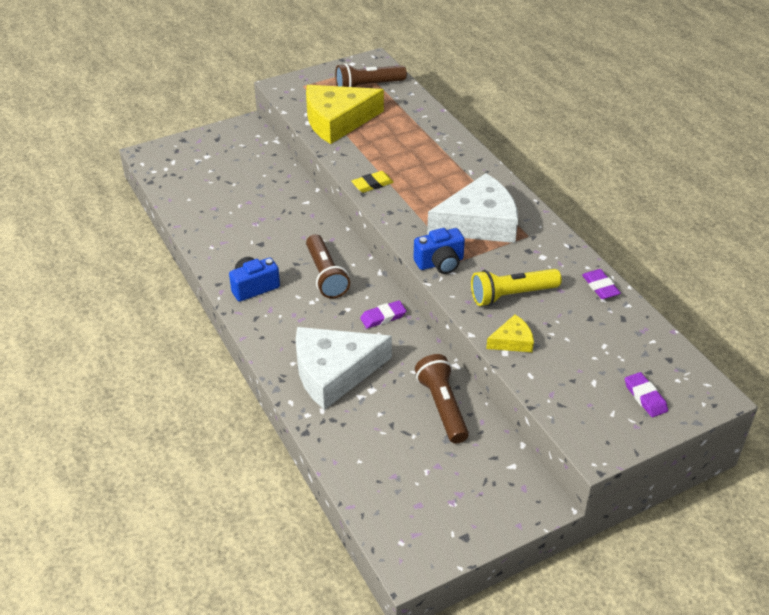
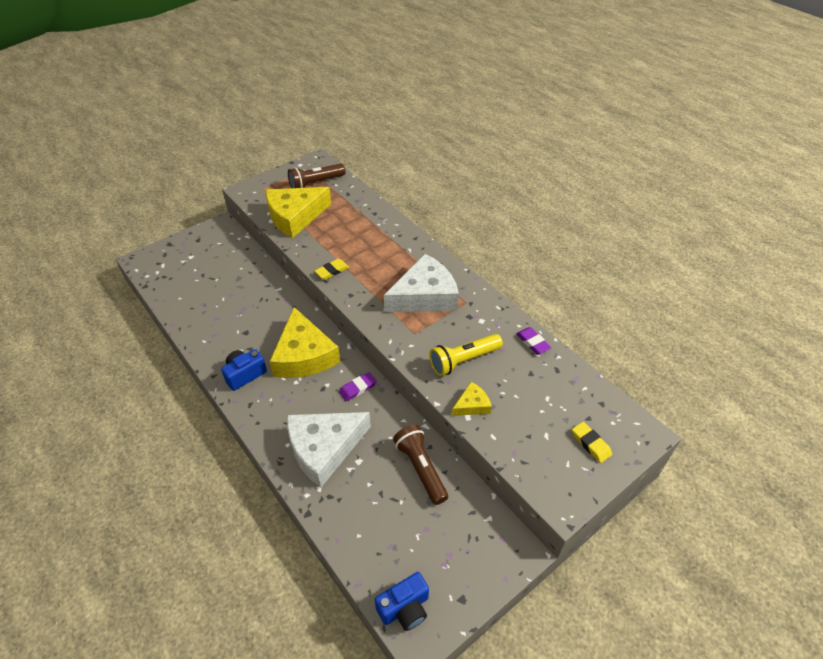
camera: 10 degrees left, 5 degrees up
brown flashlight [306,234,350,299] -> yellow cheese [269,307,340,378]
blue camera [414,228,465,274] -> blue camera moved to [375,572,429,631]
purple eraser [625,372,668,417] -> yellow eraser [572,422,612,463]

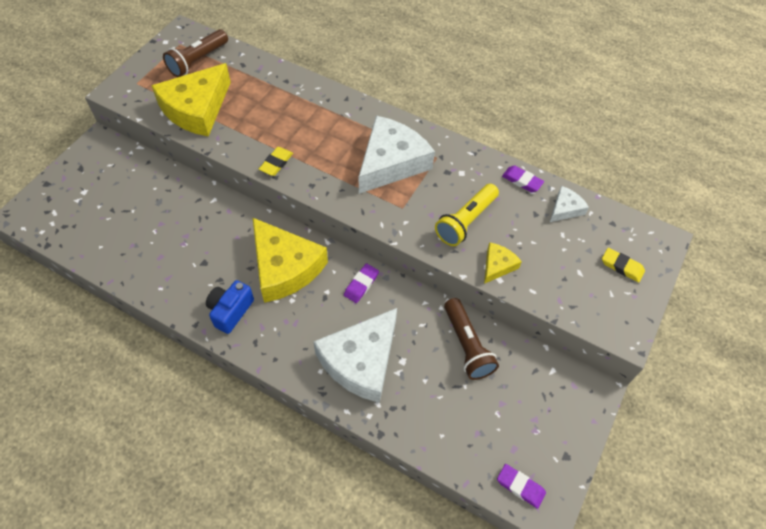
camera: 25 degrees left, 10 degrees up
blue camera [375,572,429,631] -> purple eraser [497,464,546,509]
brown flashlight [393,425,448,505] -> brown flashlight turned 150 degrees counterclockwise [444,298,499,380]
none -> white cheese [550,186,589,222]

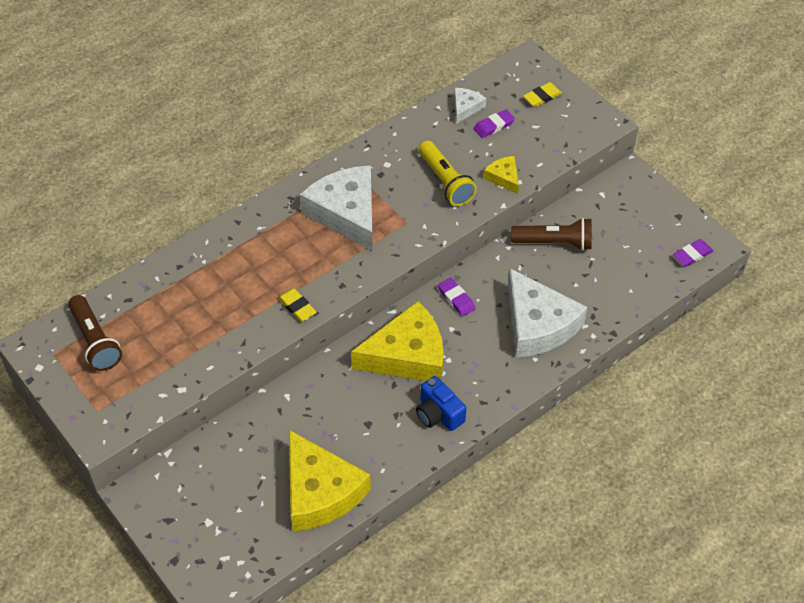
camera: 65 degrees left, 5 degrees down
yellow cheese [151,63,231,137] -> yellow cheese moved to [289,430,371,531]
purple eraser [502,165,544,192] -> purple eraser moved to [474,109,515,138]
white cheese [550,186,589,222] -> white cheese turned 45 degrees clockwise [454,88,486,124]

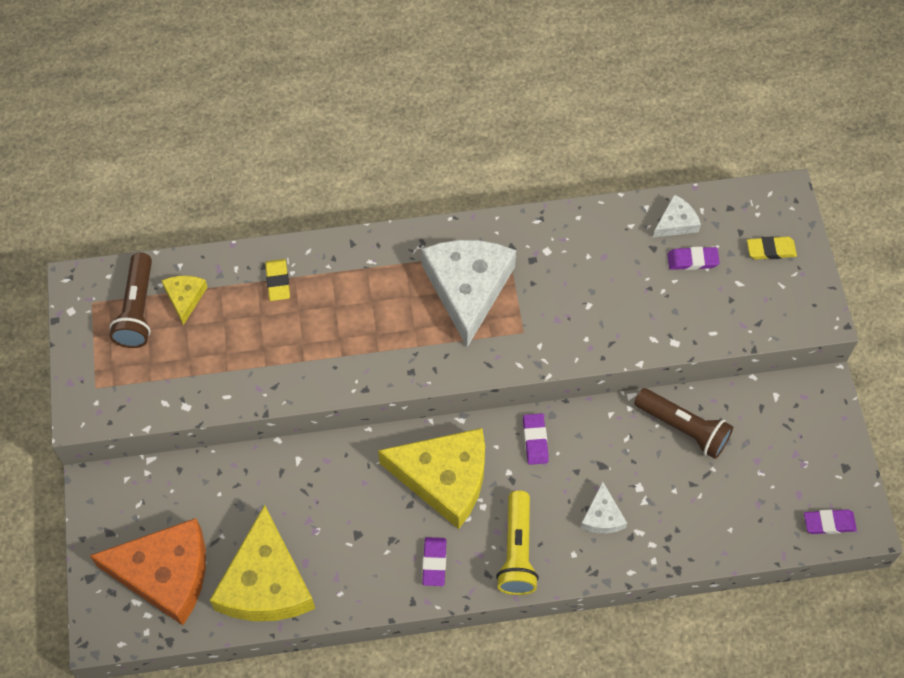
camera: 30 degrees right, 10 degrees up
yellow eraser [278,288,317,322] -> yellow eraser moved to [265,259,290,301]
blue camera [416,376,466,431] -> purple eraser [422,537,446,586]
yellow flashlight [419,141,477,206] -> yellow flashlight moved to [496,490,539,595]
yellow cheese [483,156,519,194] -> yellow cheese moved to [162,276,208,325]
white cheese [508,268,587,358] -> white cheese [580,481,627,533], size x0.46
none -> orange cheese [90,518,206,625]

